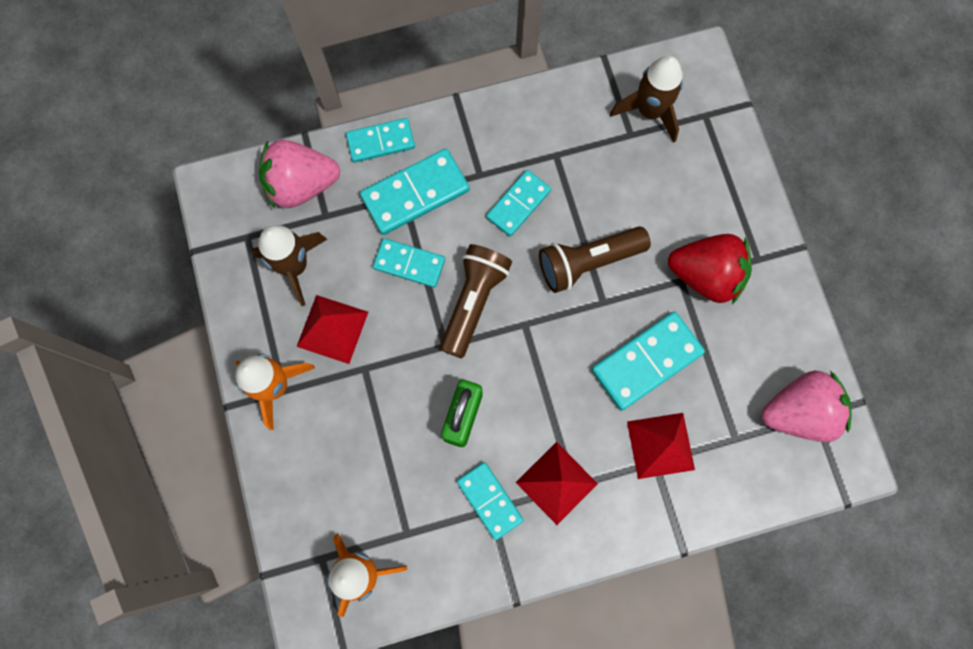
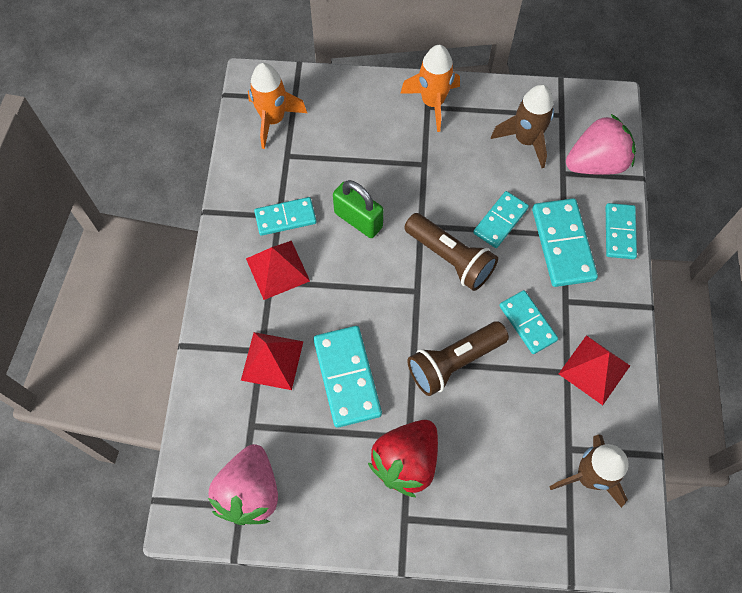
camera: 110 degrees right, 10 degrees down
pink strawberry [259,140,340,209] -> pink strawberry turned 60 degrees clockwise [566,114,636,175]
red pyramid [296,295,368,364] -> red pyramid moved to [559,335,630,405]
brown flashlight [539,226,651,293] -> brown flashlight turned 120 degrees counterclockwise [407,321,509,396]

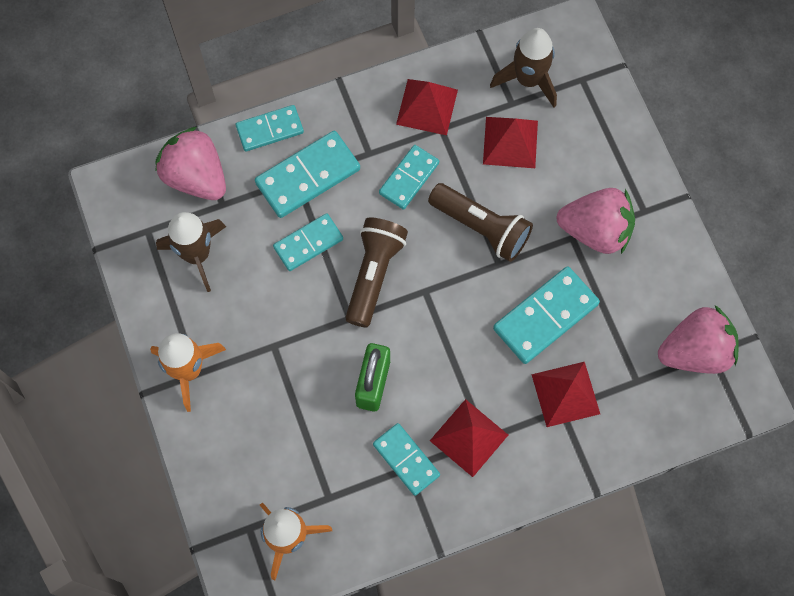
camera: 115 degrees left, 5 degrees up
red strawberry [368,420,438,497] -> pink strawberry [557,188,635,254]
turquoise domino [473,191,529,248] -> turquoise domino turned 45 degrees counterclockwise [273,213,343,271]
none -> red pyramid [483,117,538,168]

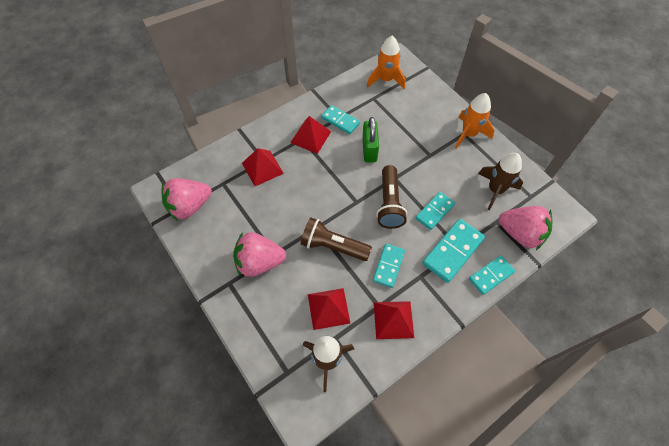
camera: 165 degrees right, 10 degrees down
turquoise domino [493,266,600,364] -> none

